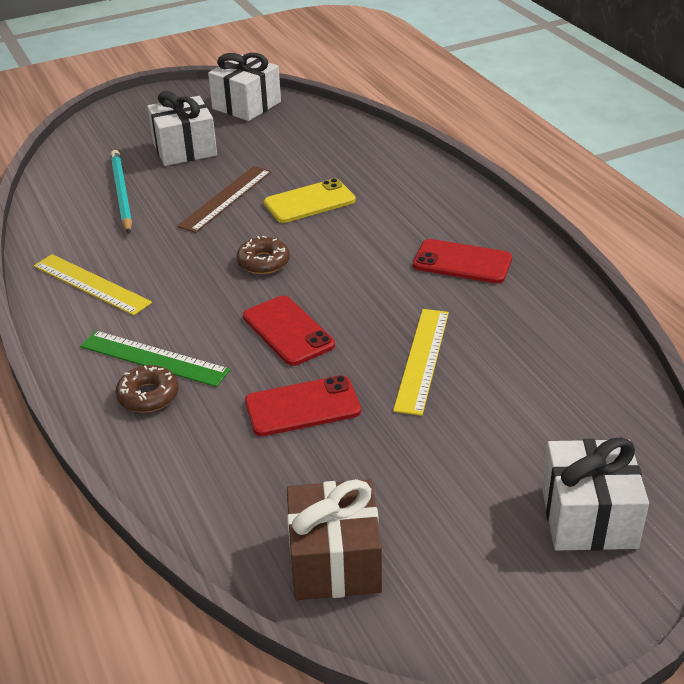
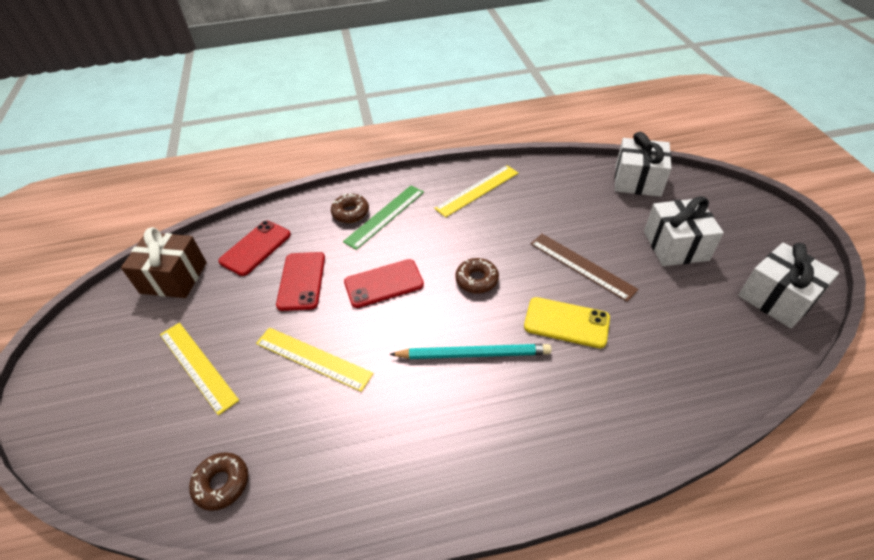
camera: 105 degrees right, 10 degrees up
turquoise pencil [110,150,132,233] -> turquoise pencil moved to [389,344,552,359]
yellow phone [264,178,356,223] -> yellow phone turned 60 degrees counterclockwise [524,297,610,348]
red phone [413,239,512,283] -> red phone moved to [218,221,291,276]
white gift [542,437,649,551] -> white gift moved to [615,132,671,197]
none -> yellow ruler [160,323,239,415]
none -> brown donut [189,452,248,511]

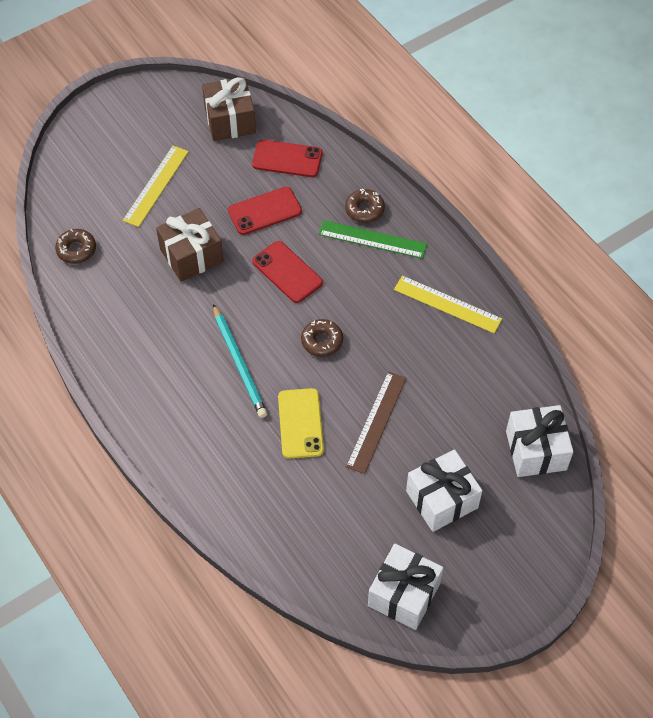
camera: 65 degrees right, 10 degrees up
yellow ruler [256,328,374,392] -> brown gift [156,208,224,282]

